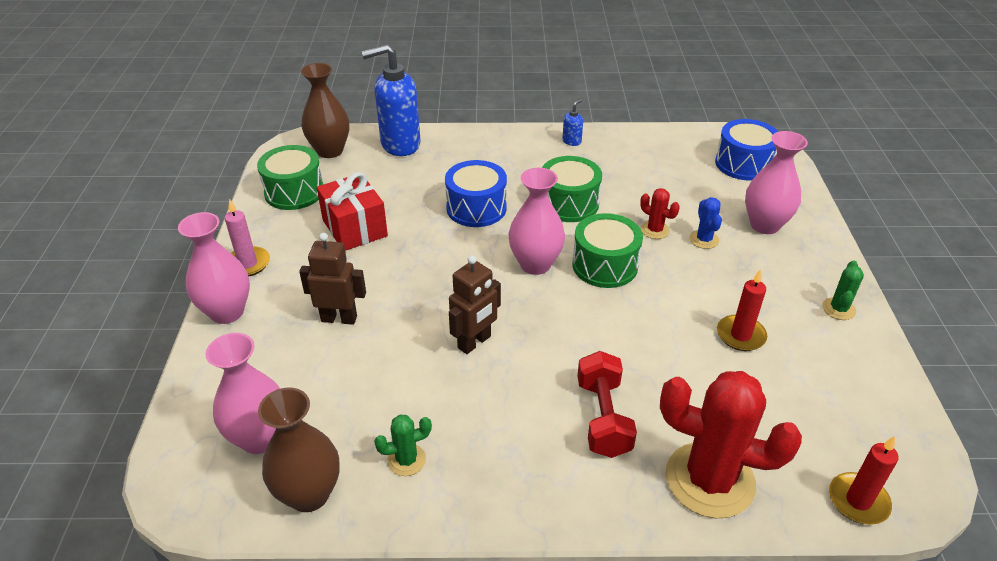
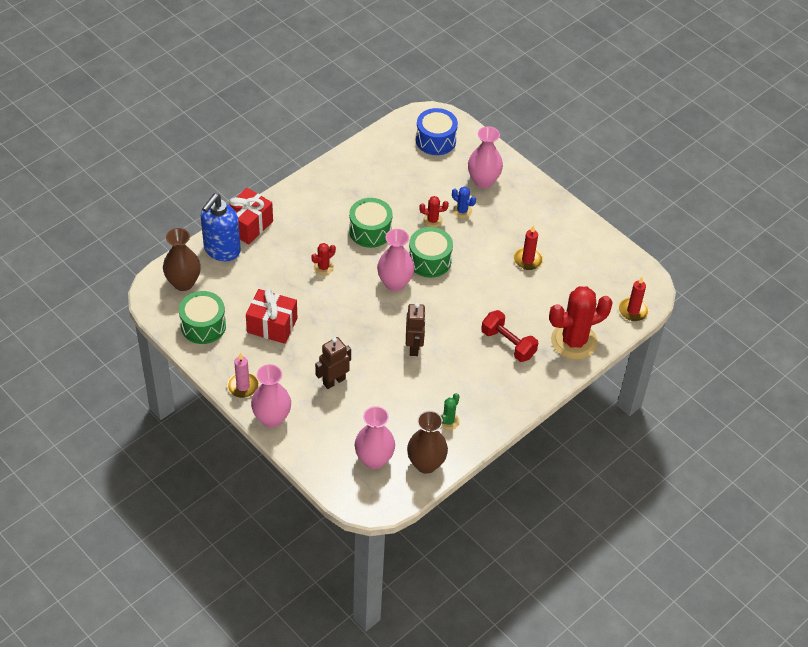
camera: 45 degrees left, 10 degrees up
blue drum [445,160,507,227] -> red cactus [311,243,336,275]
blue soap dispenser [562,99,583,146] -> none
green cactus [822,260,864,320] -> none
none -> red gift [228,188,273,245]

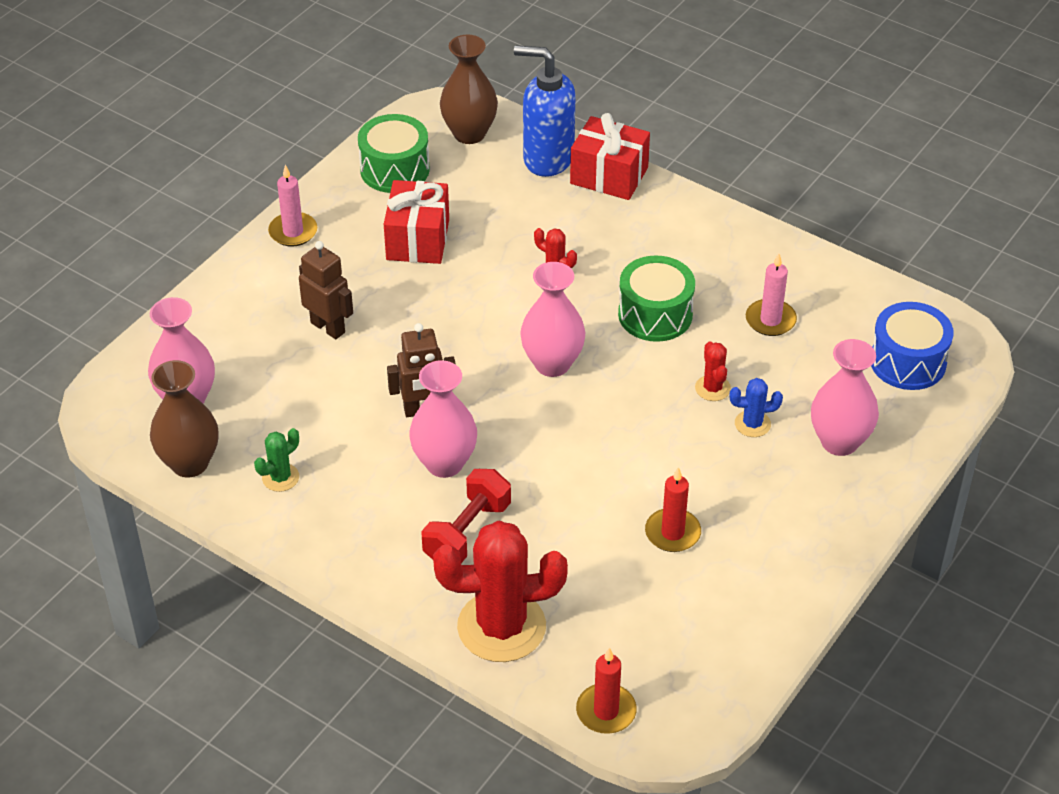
camera: 80 degrees right, 5 degrees down
pink vase [251,364,291,428] -> pink vase moved to [409,360,477,478]
green drum [409,227,453,278] -> none
green cactus [441,393,460,430] -> green cactus turned 60 degrees counterclockwise [254,428,299,492]
blue cactus [452,187,476,218] -> blue cactus turned 60 degrees clockwise [730,378,783,437]
red cactus [549,286,613,360] -> red cactus turned 60 degrees counterclockwise [433,521,568,662]
none -> pink candle [746,254,797,336]

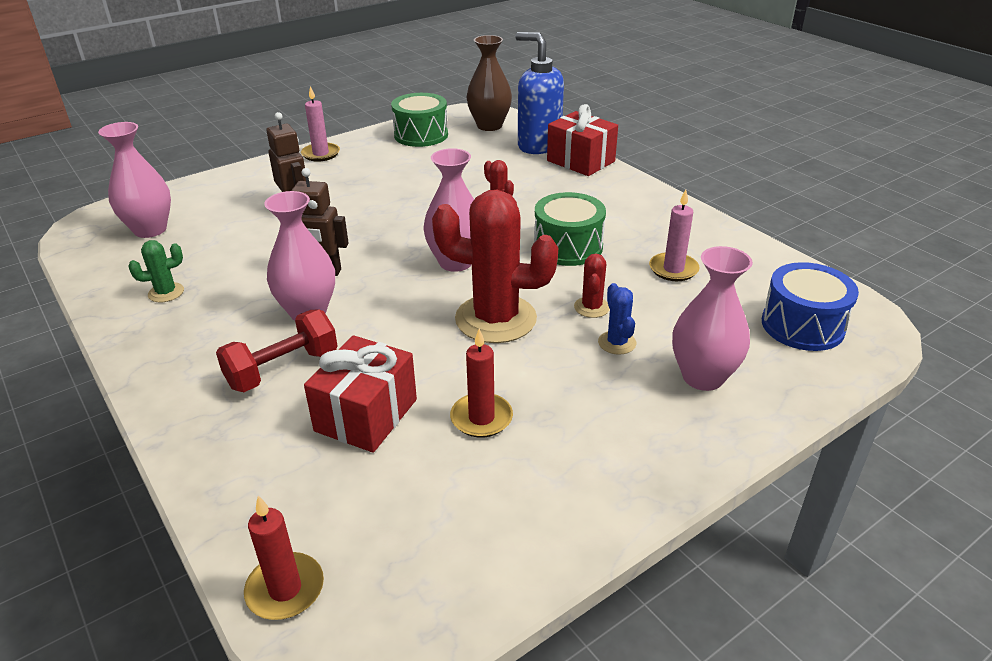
camera: 20 degrees right, 10 degrees down
brown vase [150,360,218,477] -> none
red gift [384,180,449,264] -> red gift moved to [304,335,417,453]
red cactus [433,521,568,662] -> red cactus moved to [432,190,558,343]
blue cactus [730,378,783,437] -> blue cactus turned 60 degrees clockwise [598,283,636,355]

